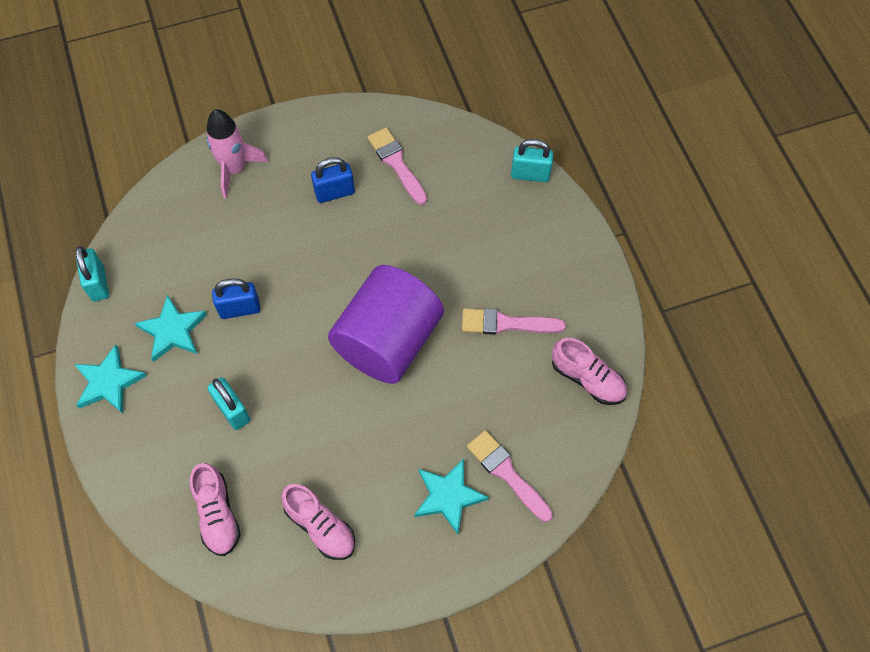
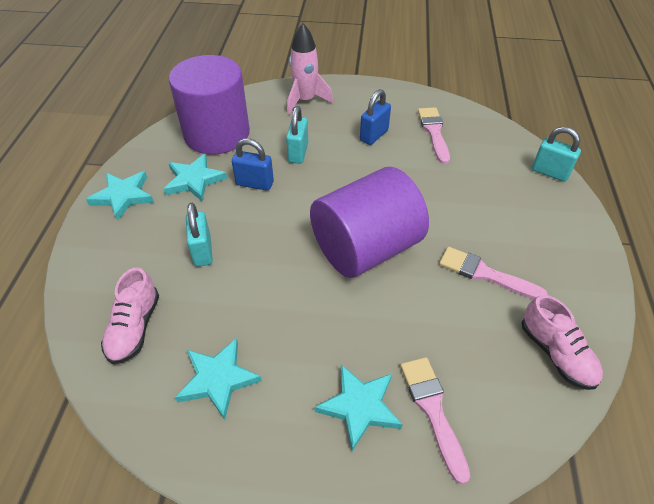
camera: 25 degrees right, 15 degrees down
turquoise padlock [76,246,109,301] -> turquoise padlock moved to [286,106,308,164]
pink shoe [281,484,355,560] -> turquoise star [175,338,262,420]
blue padlock [311,157,355,203] -> blue padlock turned 60 degrees counterclockwise [360,89,391,145]
none -> purple cylinder [169,55,250,154]

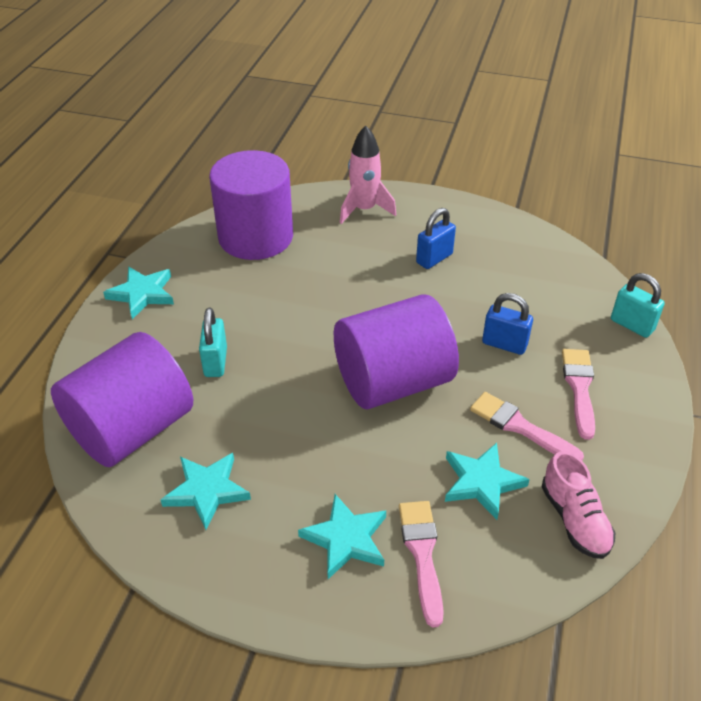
camera: 10 degrees right, 5 degrees down
pink shoe [101,267,159,364] -> purple cylinder [51,332,193,467]
turquoise star [164,154,227,201] -> turquoise star moved to [445,443,530,520]
blue padlock [232,138,274,191] -> blue padlock moved to [482,293,533,355]
turquoise padlock [286,106,308,164] -> none
pink brush [418,107,450,164] -> pink brush moved to [562,349,595,440]

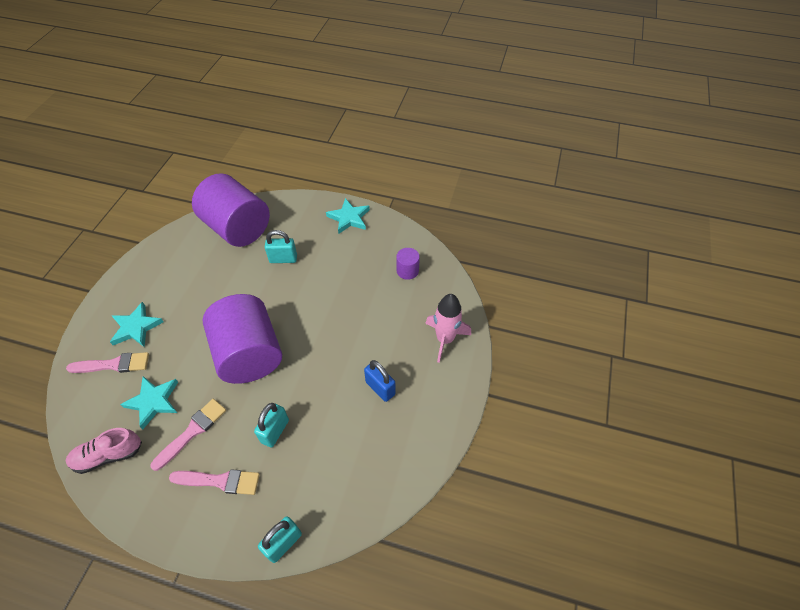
camera: 90 degrees right, 10 degrees up
turquoise star [161,453,251,530] -> none
purple cylinder [209,150,293,260] -> purple cylinder [396,248,420,280], size x0.41
blue padlock [482,293,533,355] -> turquoise padlock [254,403,289,447]

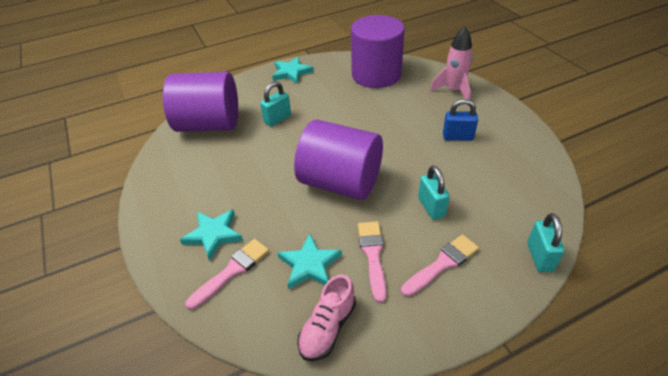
camera: 40 degrees left, 10 degrees down
purple cylinder [396,248,420,280] -> purple cylinder [351,15,405,88], size x2.44

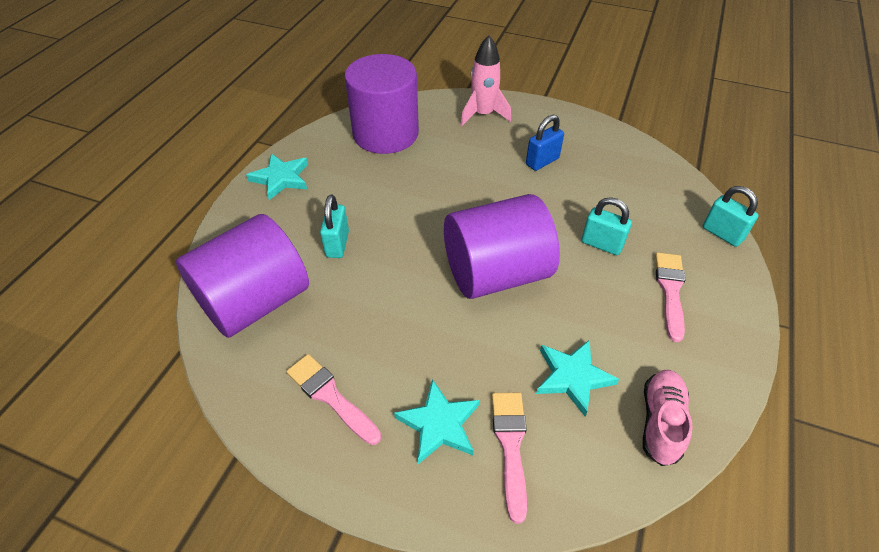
camera: 45 degrees left, 5 degrees up
pink shoe [297,274,356,361] -> pink shoe turned 150 degrees counterclockwise [643,370,693,466]
pink brush [358,221,386,303] -> pink brush moved to [286,354,381,445]

